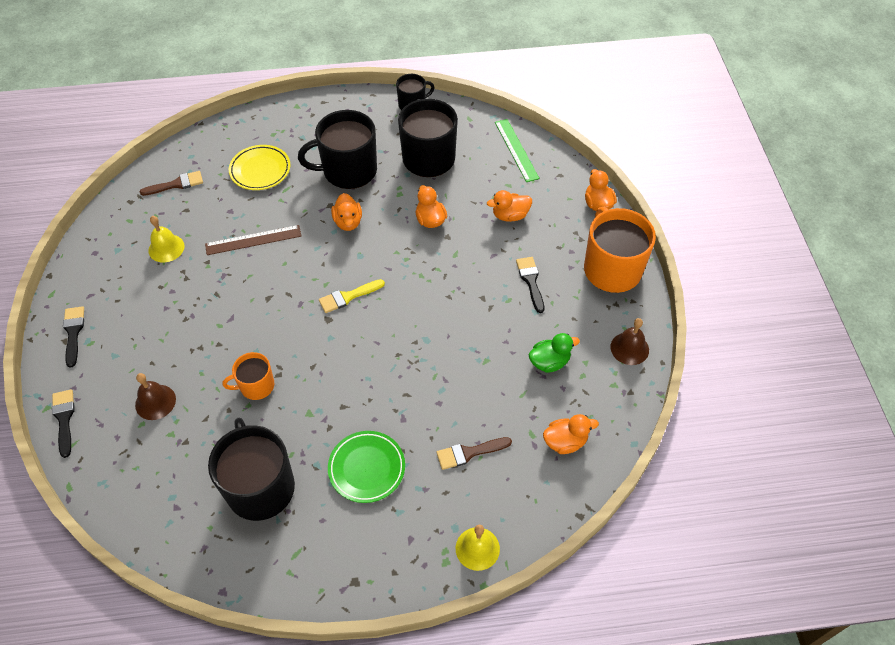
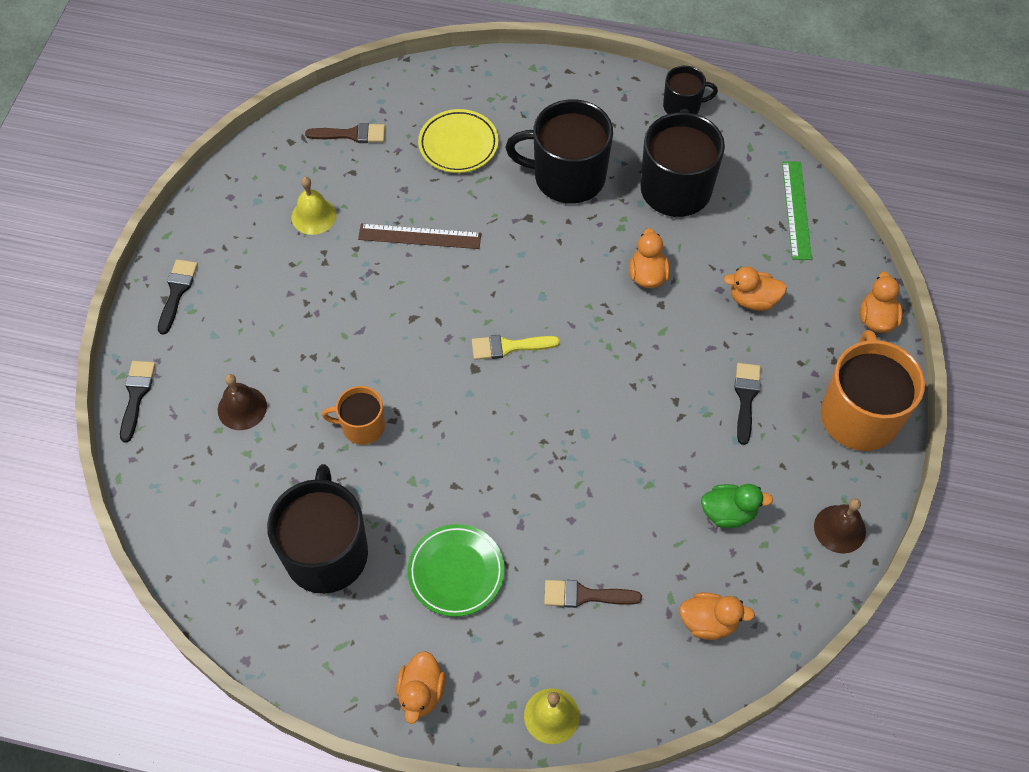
camera: 20 degrees right, 5 degrees up
orange duck [331,193,362,231] -> orange duck moved to [396,651,445,724]

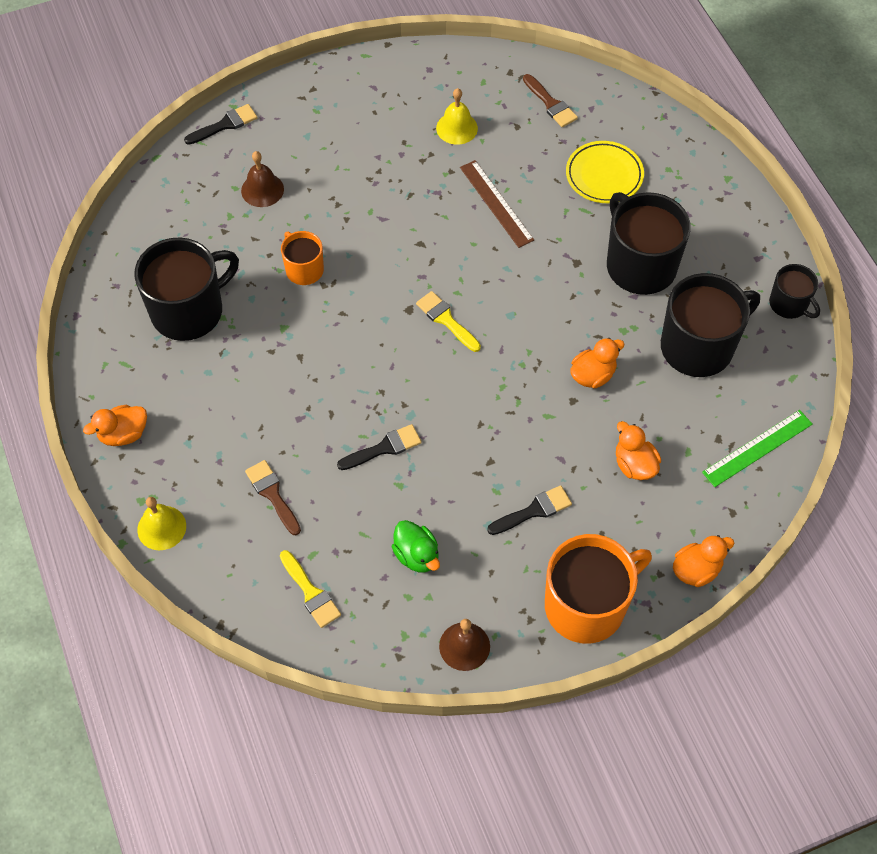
camera: 55 degrees right, 0 degrees up
black brush [158,259,198,335] -> black brush moved to [337,424,422,470]
green plate [408,524,505,617] -> none
orange duck [679,592,755,640] -> yellow brush [280,550,341,628]

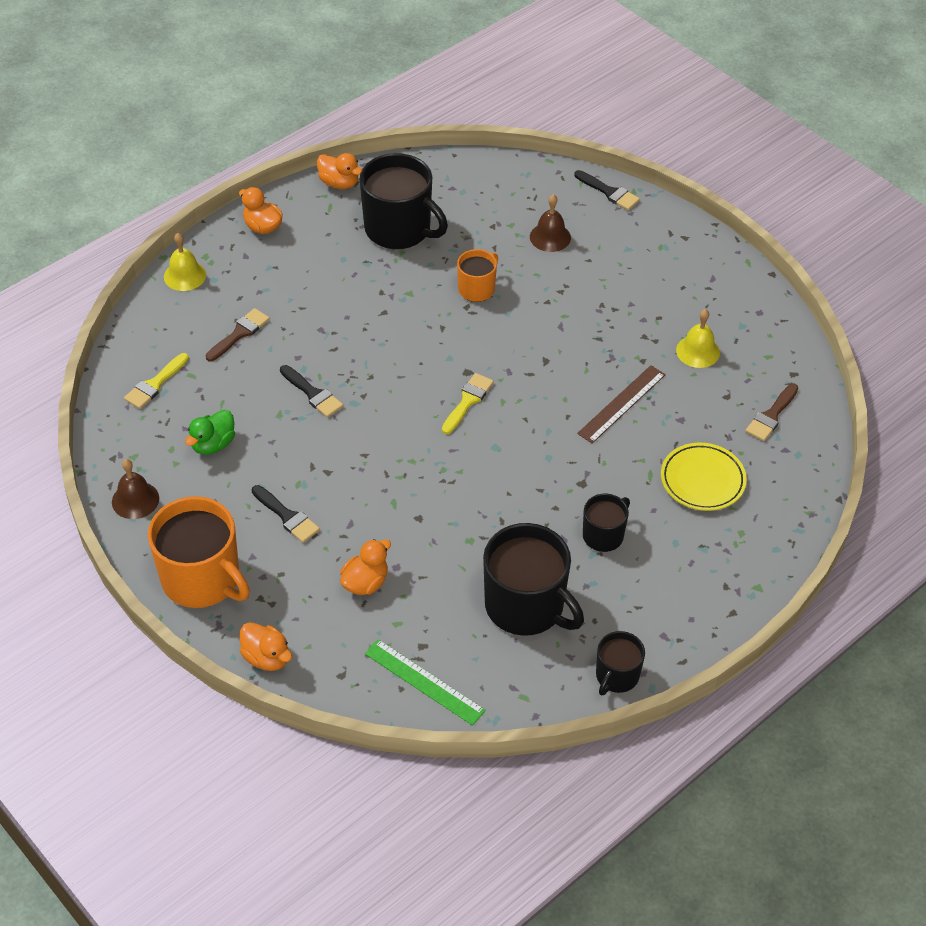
camera: 70 degrees right, 10 degrees down
orange duck [570,338,624,388] -> orange duck moved to [317,153,362,189]
black mug [607,192,691,295] -> black mug [583,494,630,552], size x0.54

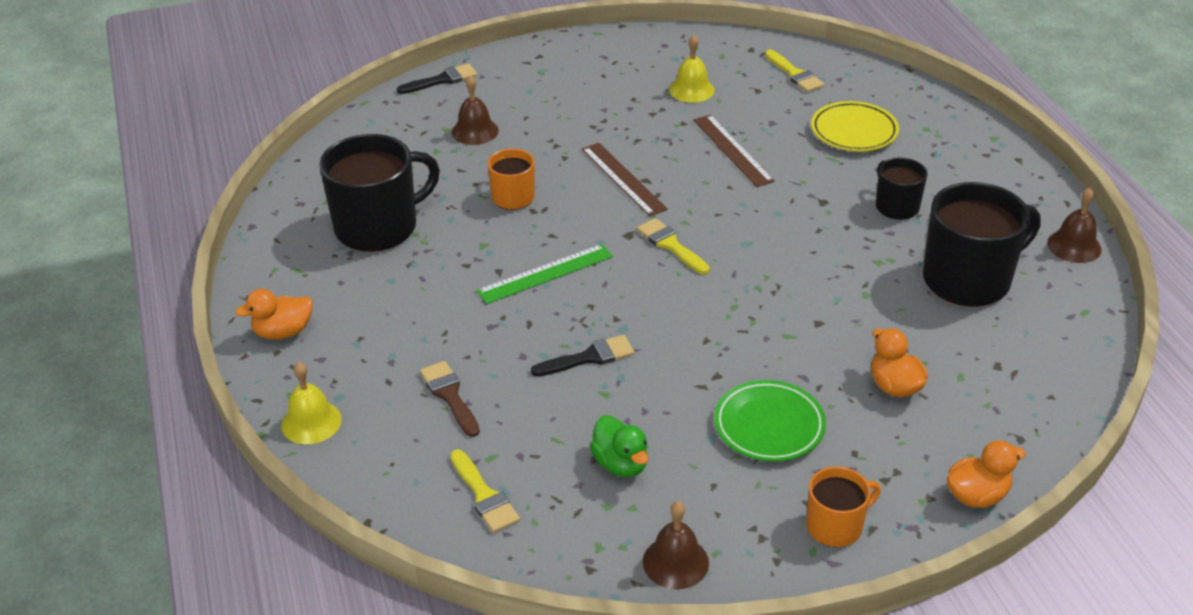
camera: 65 degrees left, 10 degrees down
orange mug [148,496,250,608] -> orange mug [806,466,881,547], size x0.54
black brush [252,485,320,543] -> green plate [714,380,826,462]
orange duck [317,153,362,189] -> none
green ruler [365,639,486,726] -> green ruler moved to [477,244,613,304]
black mug [596,631,645,696] -> brown bell [1047,187,1102,263]
brown brush [745,384,798,441] -> yellow brush [765,50,825,92]
none -> brown ruler [582,143,668,216]

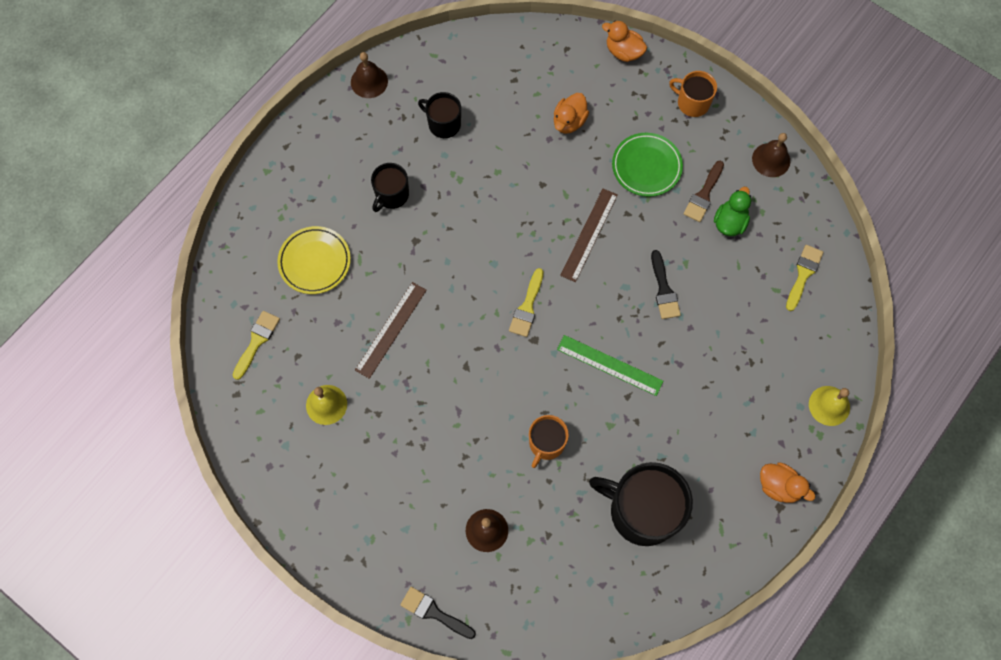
camera: 125 degrees left, 30 degrees up
brown brush [420,361,480,437] -> brown brush moved to [684,161,724,222]
black brush [531,335,634,376] -> black brush turned 135 degrees counterclockwise [651,250,681,319]
brown ruler [582,143,668,216] -> brown ruler moved to [560,189,618,282]
black mug [923,182,1041,307] -> black mug [418,92,461,138], size x0.54

